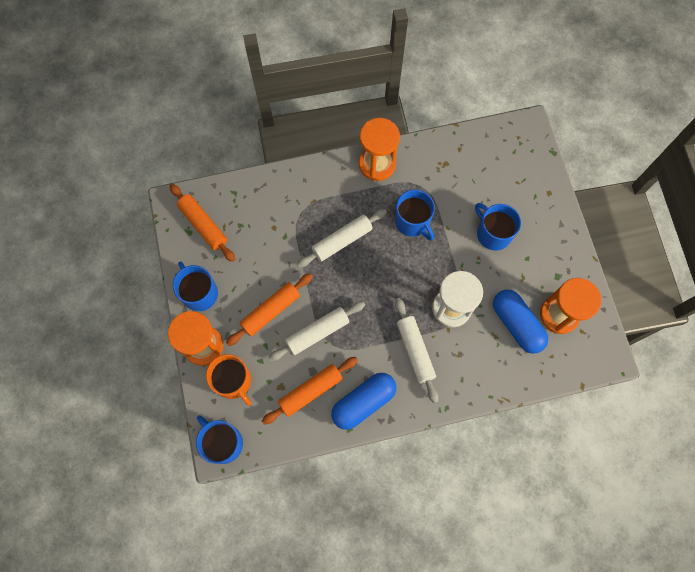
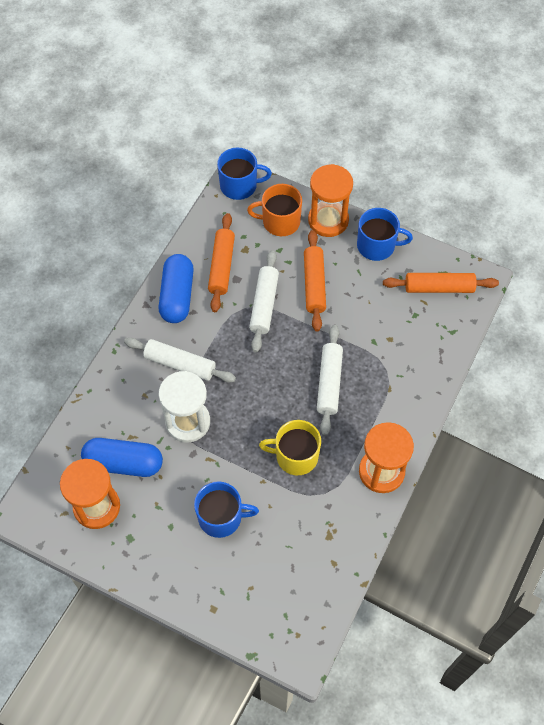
camera: 130 degrees right, 10 degrees down
blue mug [395,190,435,241] -> yellow mug [259,420,321,475]

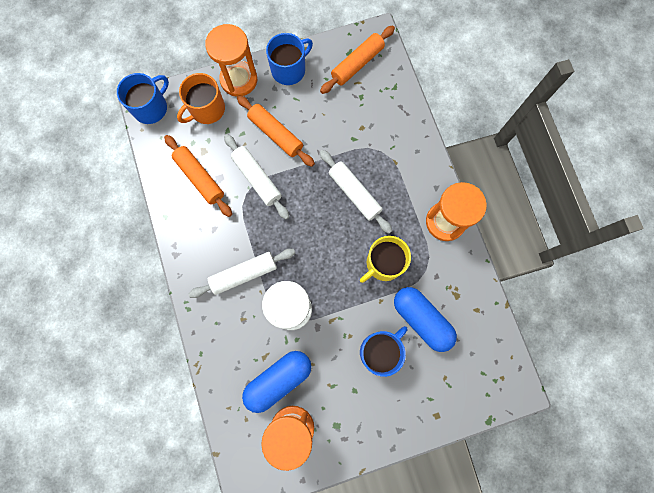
camera: 45 degrees left, 15 degrees up
blue capsule [158,254,194,323] -> blue capsule moved to [394,287,457,352]

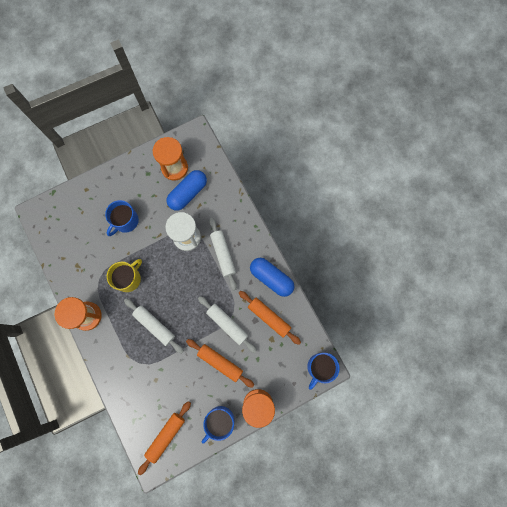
camera: 170 degrees right, 0 degrees up
orange mug [177,73,225,124] -> none
white rolling pin [188,249,295,298] -> white rolling pin turned 75 degrees counterclockwise [209,218,237,290]
blue capsule [394,287,457,352] -> blue capsule moved to [250,258,295,297]

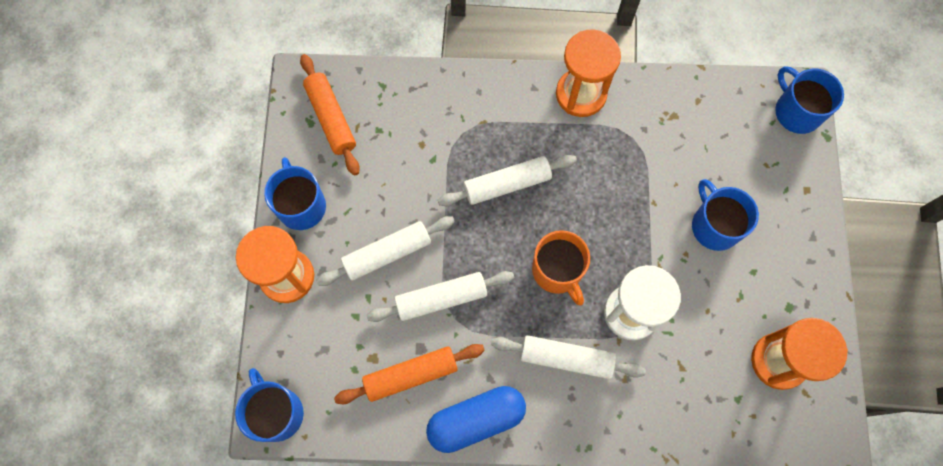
camera: 120 degrees right, 5 degrees down
yellow mug [107,259,142,292] -> none
blue capsule [167,170,207,211] -> none
orange rolling pin [186,339,254,388] -> white rolling pin [316,216,455,286]
none -> orange mug [532,230,590,305]
none -> blue mug [775,66,844,134]

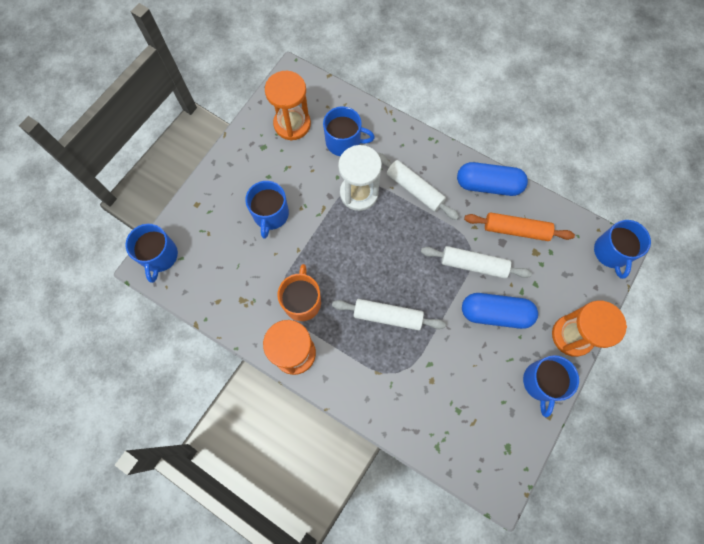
camera: 150 degrees left, 0 degrees up
orange rolling pin [300,54,360,176] -> none
white rolling pin [316,216,455,286] -> blue capsule [462,293,538,329]
orange mug [532,230,590,305] -> orange mug moved to [278,264,321,321]
none -> blue mug [323,106,375,156]

